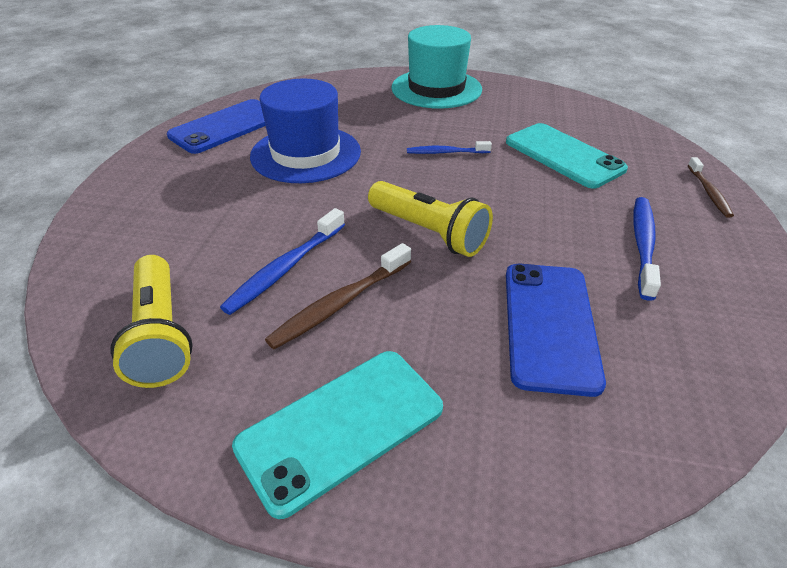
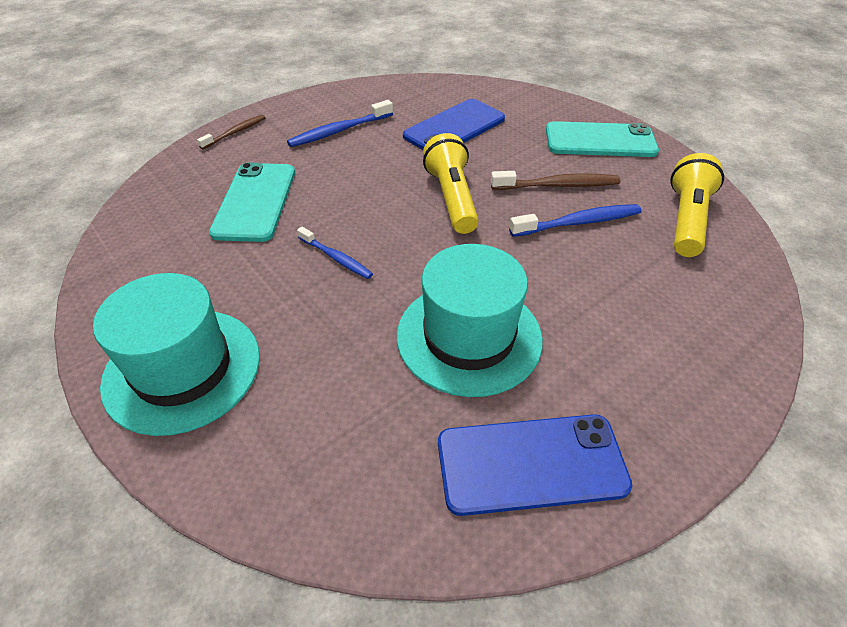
camera: 140 degrees left, 5 degrees up
blue hat [250,79,361,183] -> turquoise hat [397,244,543,397]

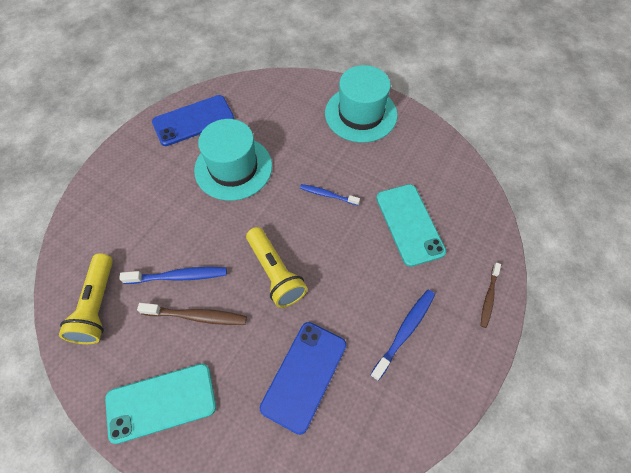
camera: 160 degrees right, 15 degrees up
brown toothbrush [491,171,620,190] -> brown toothbrush turned 150 degrees counterclockwise [137,303,247,325]
blue toothbrush [509,204,642,237] -> blue toothbrush turned 150 degrees counterclockwise [119,267,227,284]

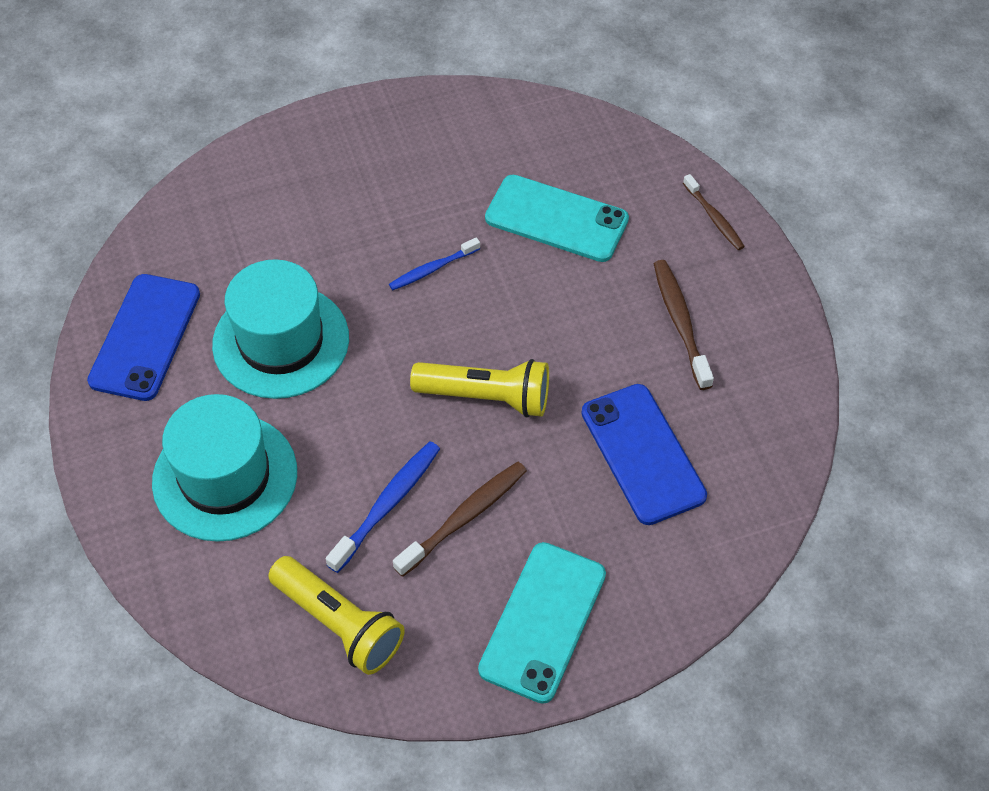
camera: 50 degrees left, 5 degrees down
turquoise hat [325,65,397,143] -> turquoise hat moved to [152,394,297,542]
blue toothbrush [371,290,435,381] -> brown toothbrush [654,260,714,390]

